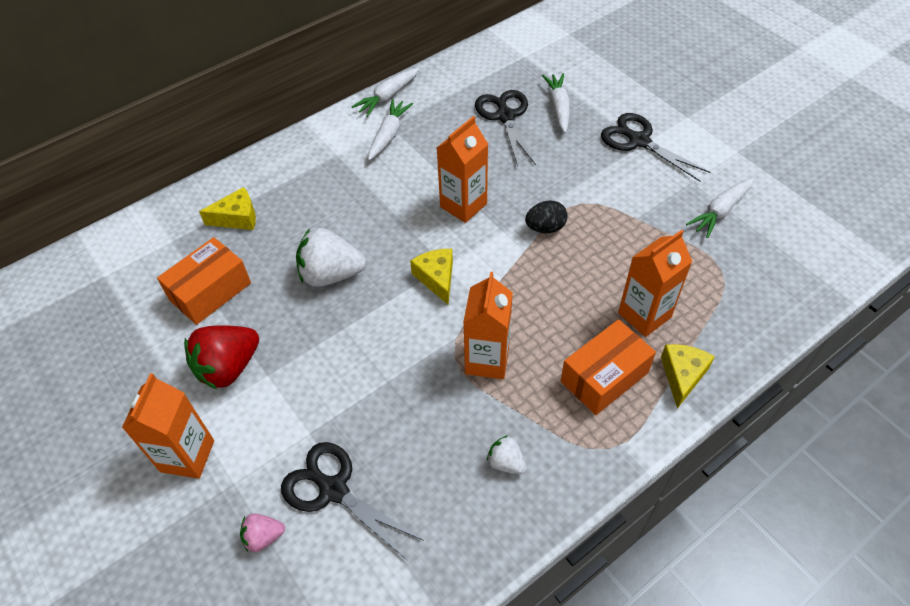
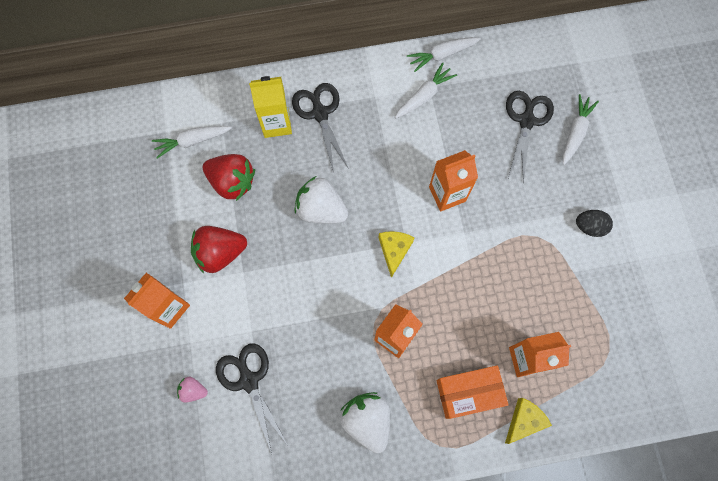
camera: 25 degrees right, 20 degrees up
orange box [157,237,251,325] -> red strawberry [203,154,255,201]
yellow cheese [199,187,256,230] -> yellow carton [249,76,292,138]
white strawberry [487,435,527,474] -> white strawberry [340,392,390,453], size x1.95
black egg [525,200,568,233] -> black egg moved to [576,210,613,237]
black scissors [601,113,711,181] -> black scissors moved to [292,83,349,173]
white carrot [686,178,754,238] -> white carrot moved to [152,126,232,159]

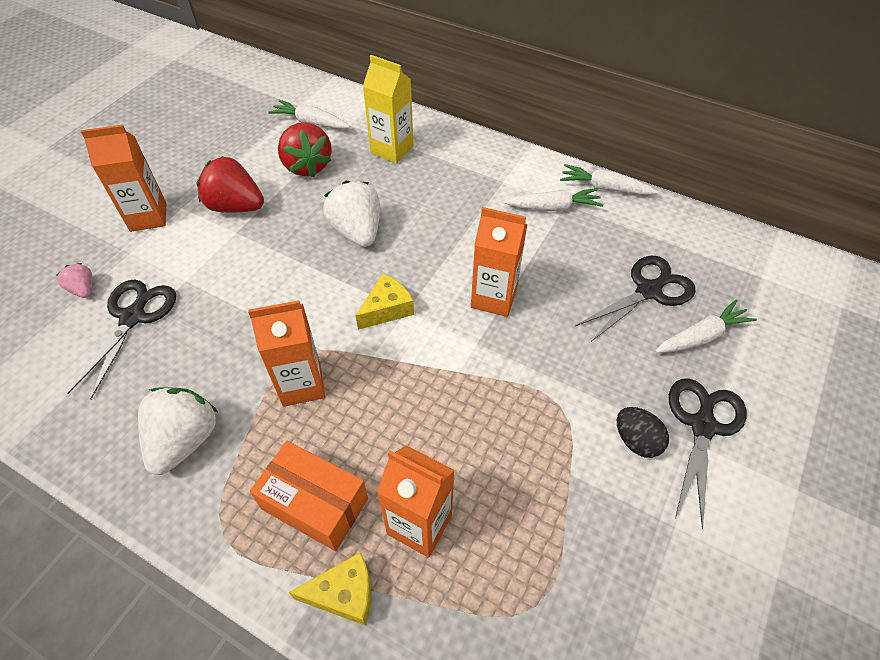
camera: 40 degrees right, 20 degrees down
black scissors [292,83,349,173] -> black scissors moved to [669,378,747,529]

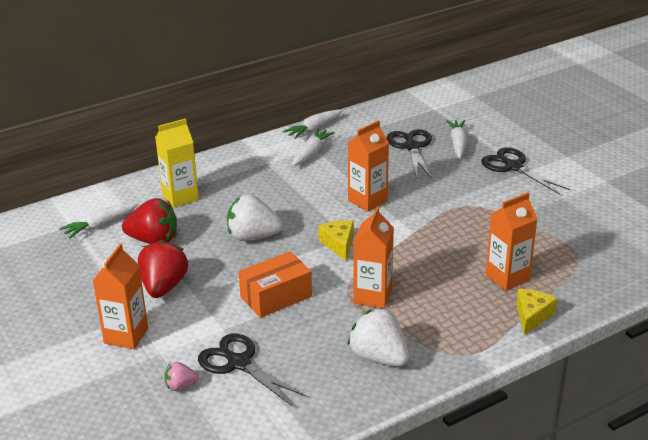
camera: 60 degrees left, 20 degrees down
red strawberry [197,156,264,212] -> red strawberry turned 135 degrees clockwise [138,240,188,298]
orange box [250,441,368,551] -> orange box moved to [239,251,312,318]
black egg [617,407,669,458] -> none

